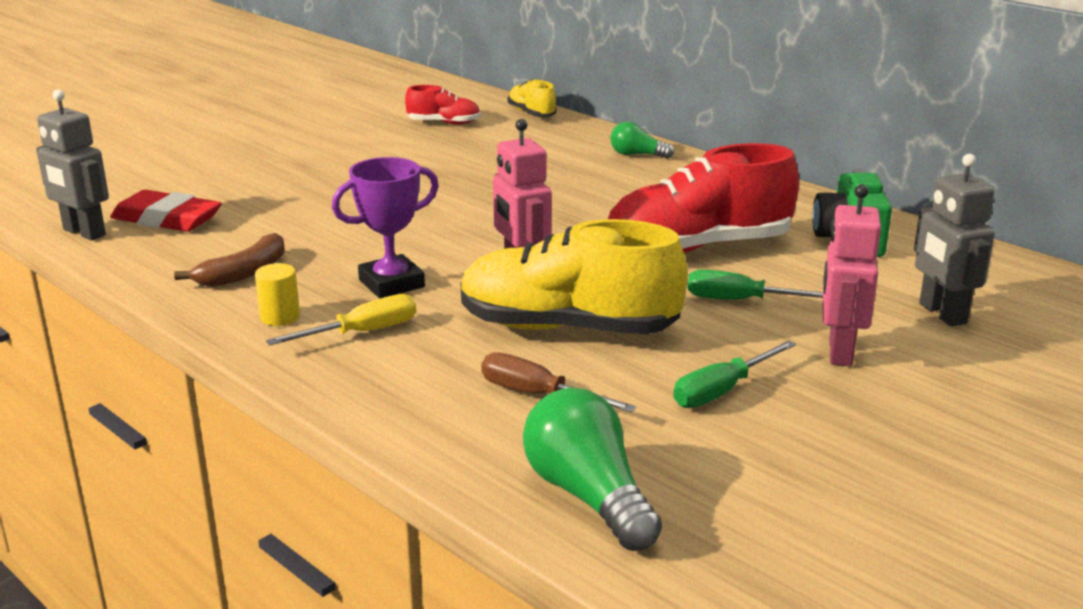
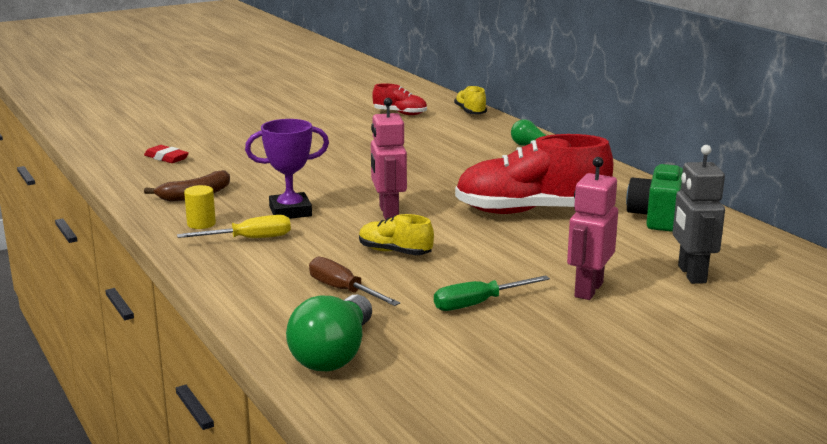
camera: 15 degrees right, 5 degrees down
grey robot [36,90,109,241] -> none
red eraser [110,190,222,232] -> red eraser [144,145,189,163], size x0.62
yellow shoe [461,219,687,334] -> yellow shoe [359,214,434,255], size x0.48
green light bulb [523,388,662,551] -> green light bulb turned 150 degrees counterclockwise [286,294,372,371]
green screwdriver [688,269,823,300] -> none

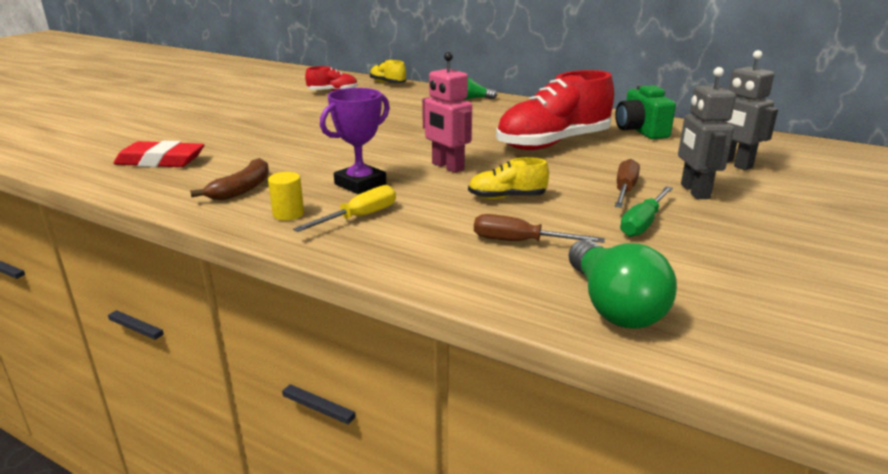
camera: 30 degrees left, 5 degrees up
red eraser [144,145,189,163] -> red eraser [113,141,204,167], size x1.62
pink robot [567,157,618,300] -> grey robot [678,67,736,199]
none -> brown screwdriver [615,159,640,208]

